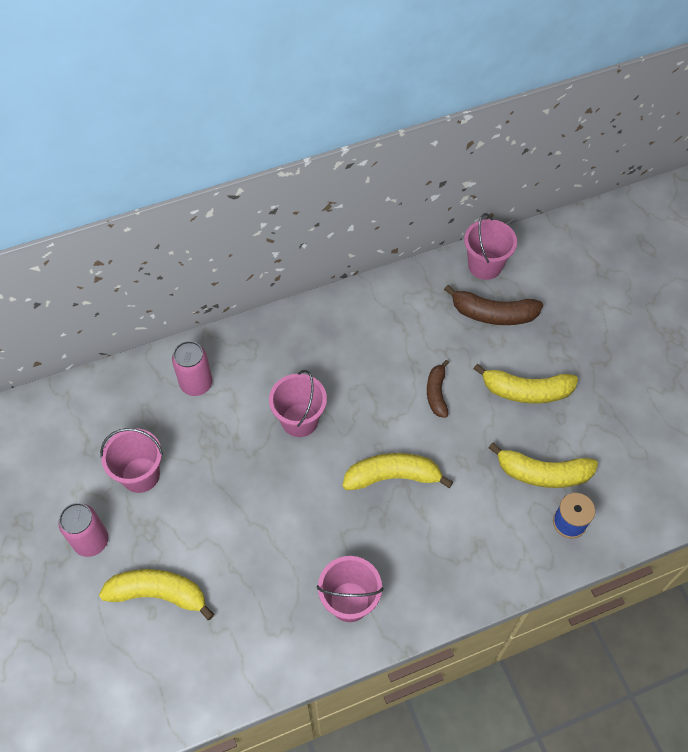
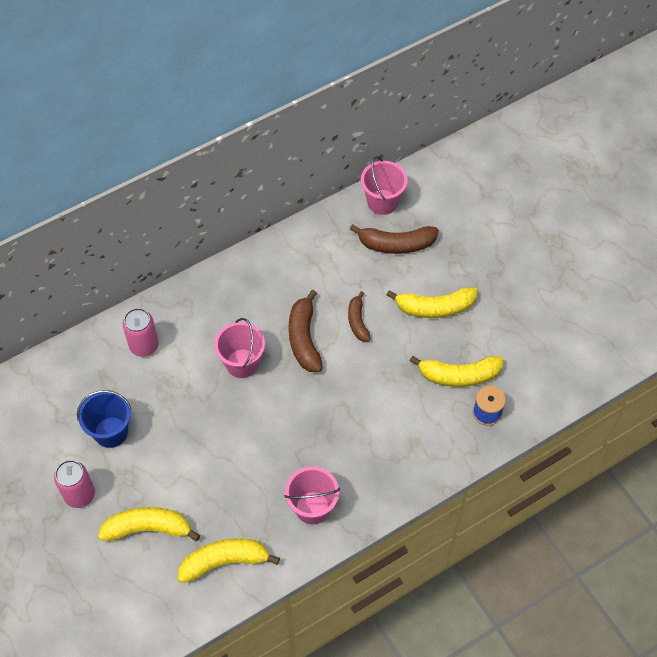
camera: 10 degrees left, 0 degrees up
pink bucket [100,428,163,493] -> blue bucket [77,390,132,448]
yellow banana [343,453,453,490] -> yellow banana moved to [178,538,280,583]
none -> brown banana [289,290,323,372]

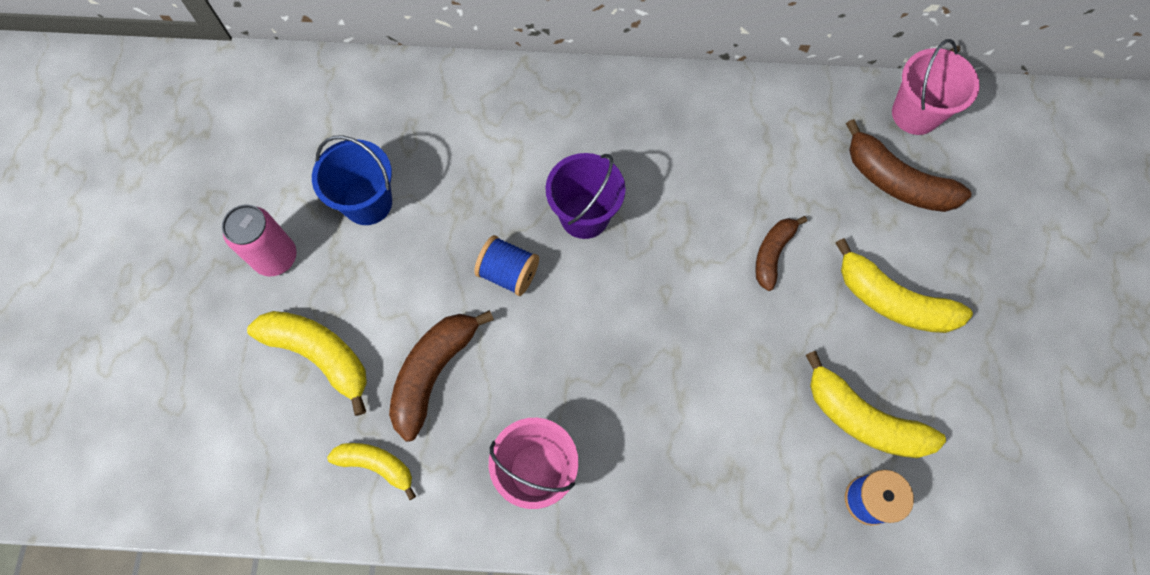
camera: 35 degrees right, 10 degrees up
pink can [122,308,159,357] -> none
yellow banana [178,538,280,583] -> yellow banana [327,443,416,500], size x0.62
pink bucket [214,318,265,378] -> purple bucket [546,153,625,239]
brown banana [289,290,323,372] -> brown banana moved to [389,310,494,442]
none -> blue spool [474,235,539,296]

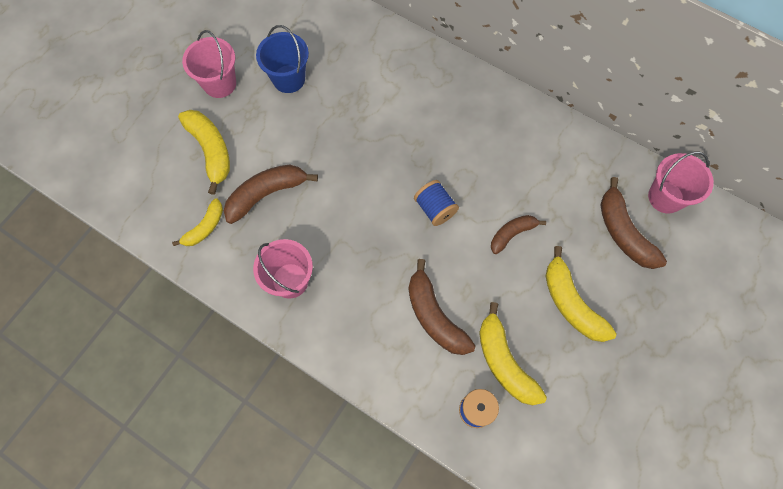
camera: 30 degrees right, 0 degrees up
pink can [222,204,297,276] -> pink bucket [182,30,236,98]
yellow banana [327,443,416,500] -> yellow banana turned 75 degrees clockwise [172,198,223,246]
blue spool [474,235,539,296] -> blue spool moved to [414,180,459,226]
purple bucket [546,153,625,239] -> none
none -> brown banana [408,259,476,355]

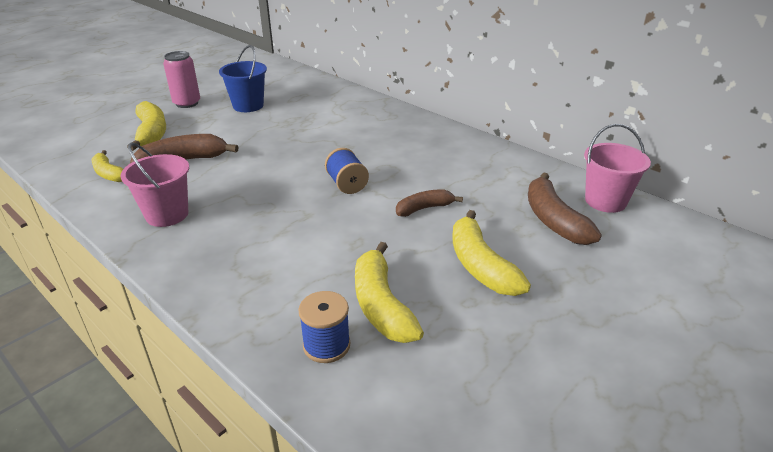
camera: 10 degrees right, 35 degrees down
yellow banana [172,198,223,246] -> yellow banana turned 90 degrees clockwise [92,150,123,182]
pink bucket [182,30,236,98] -> pink can [163,51,200,108]
brown banana [408,259,476,355] -> none

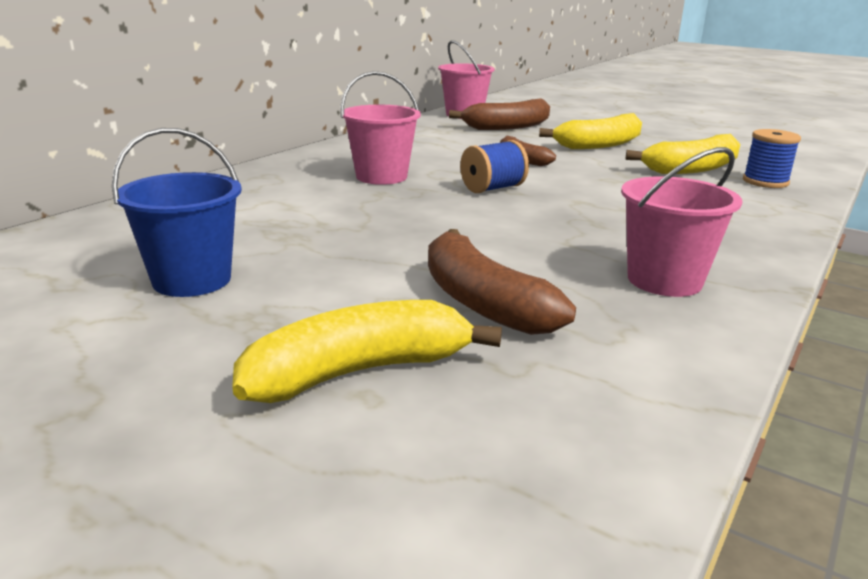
camera: 100 degrees left, 10 degrees down
yellow banana [92,150,123,182] -> none
pink can [163,51,200,108] -> none
none -> pink bucket [340,71,421,185]

